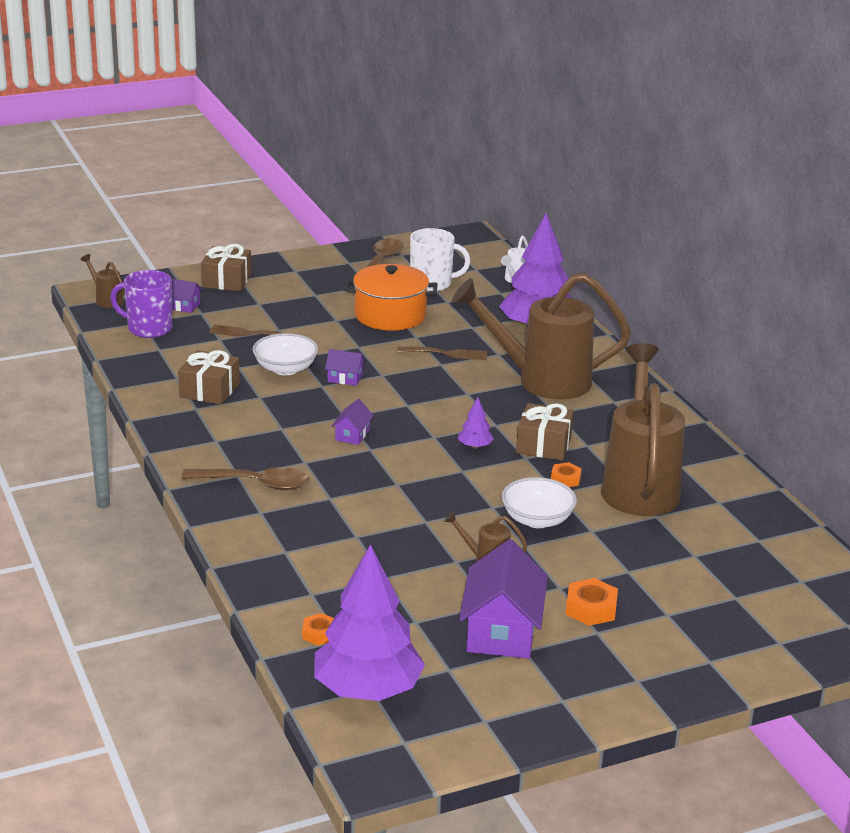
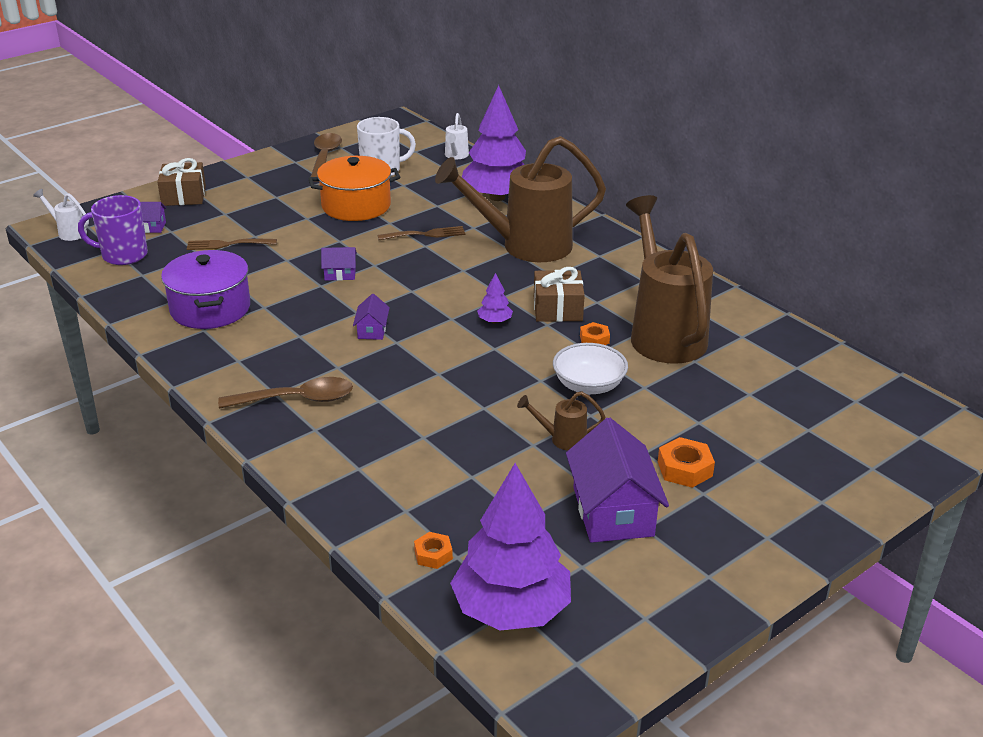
camera: 15 degrees left, 5 degrees up
brown watering can [80,254,125,308] -> white watering can [33,189,89,241]
brown gift [178,350,240,405] -> purple pot [161,250,250,329]
white bowl [253,333,318,375] -> none

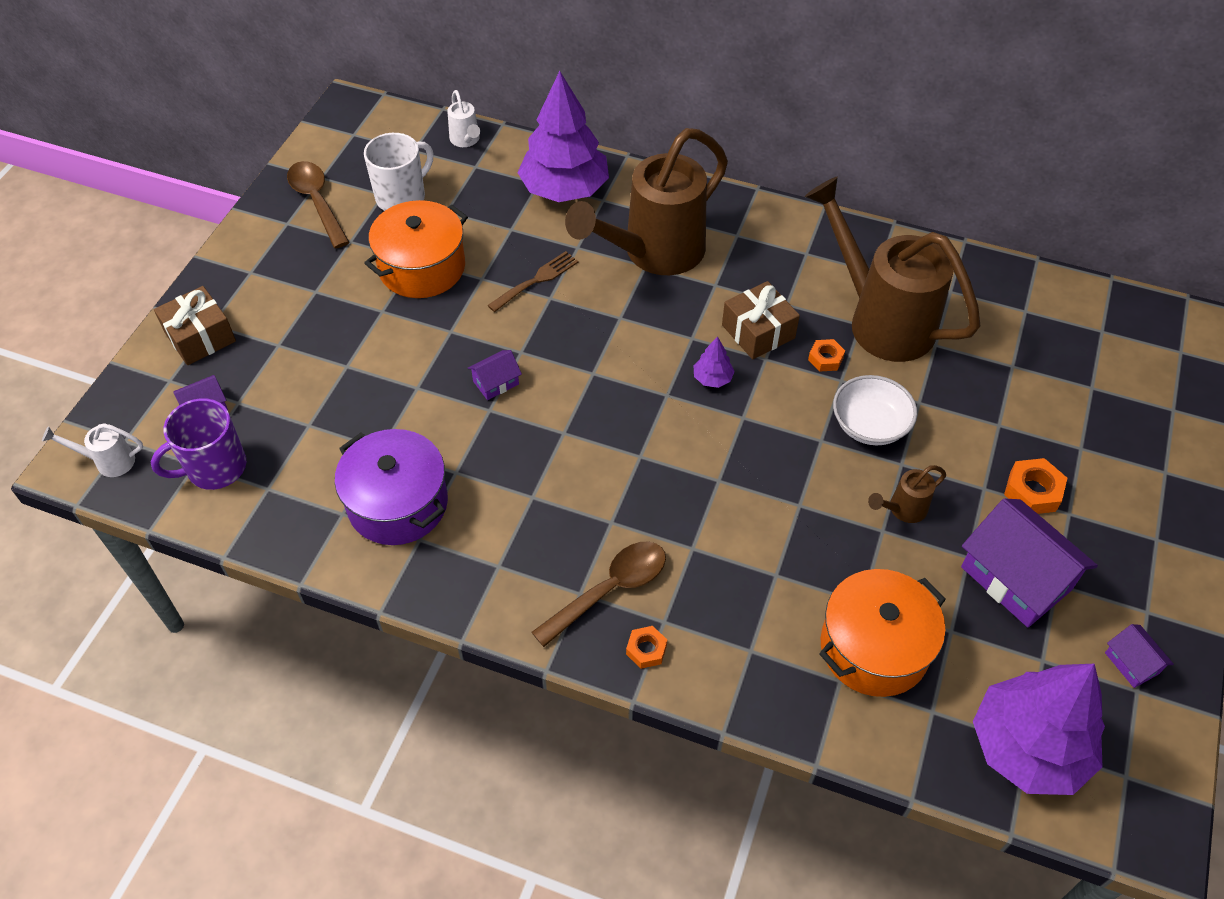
camera: 30 degrees left, 20 degrees up
brown fork [187,238,277,250] -> none
purple house [353,294,390,340] -> purple house moved to [1105,624,1174,688]
orange nut [414,532,453,569] -> orange nut moved to [626,626,667,669]
none -> orange pot [819,569,946,697]

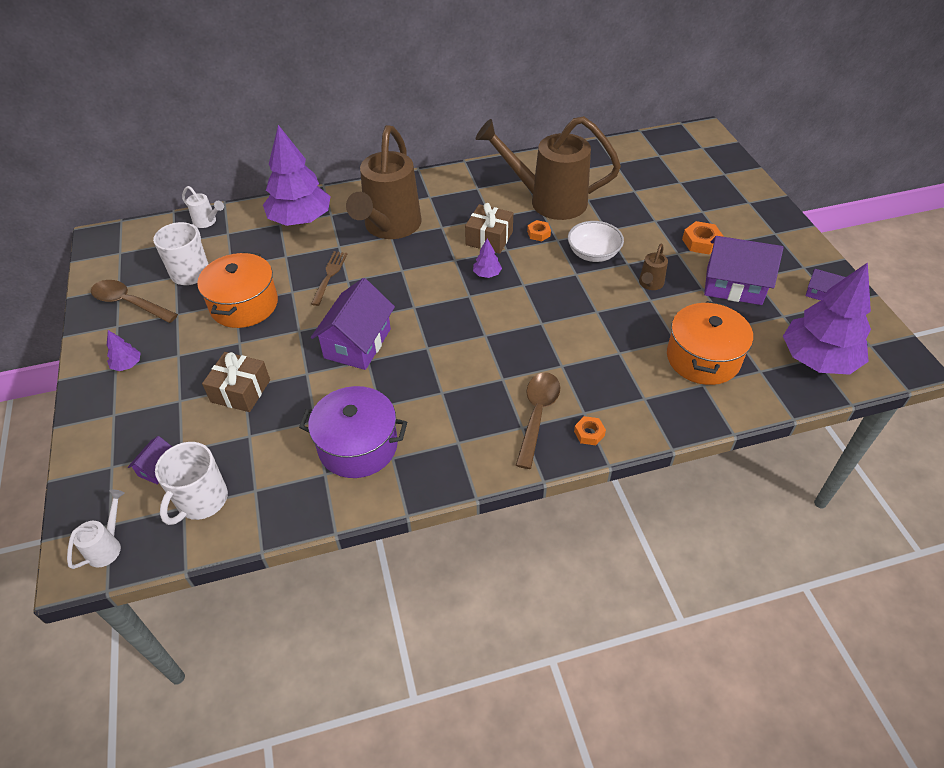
camera: 35 degrees left, 5 degrees down
white watering can [42,423,143,477] -> white watering can turned 150 degrees clockwise [67,490,125,569]
purple mug [151,398,246,490] -> white mug [155,442,228,525]
brown gift [154,286,236,365] -> brown gift moved to [202,352,270,412]
purple house [468,350,522,400] -> purple house [311,278,395,370], size x2.11
none -> purple tree [107,330,140,371]

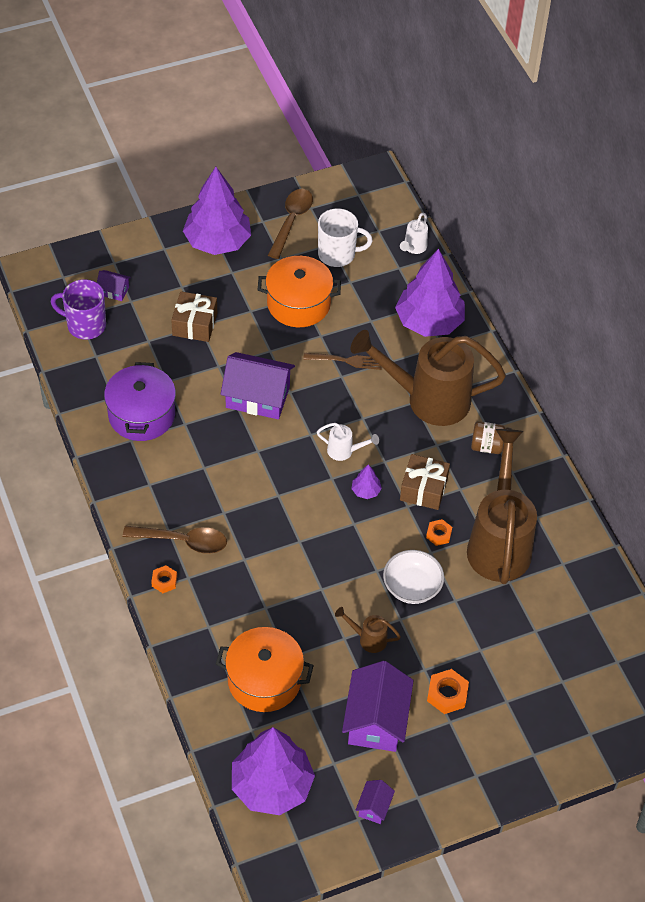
camera: 80 degrees right, 5 degrees up
white watering can [67,490,125,569] -> white watering can moved to [317,423,379,461]
purple tree [107,330,140,371] -> purple tree [183,167,251,255], size x2.48
white mug [155,442,228,525] -> purple mug [51,279,106,340]
none -> brown jar [471,421,512,454]

